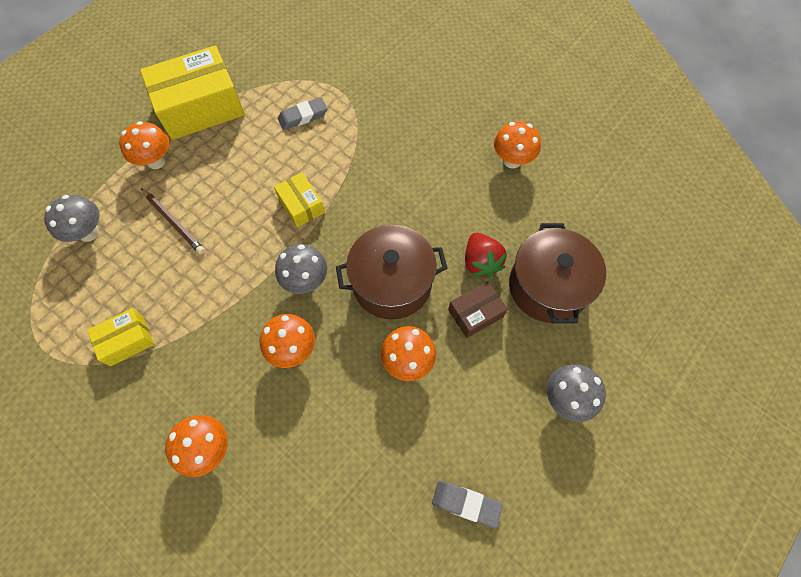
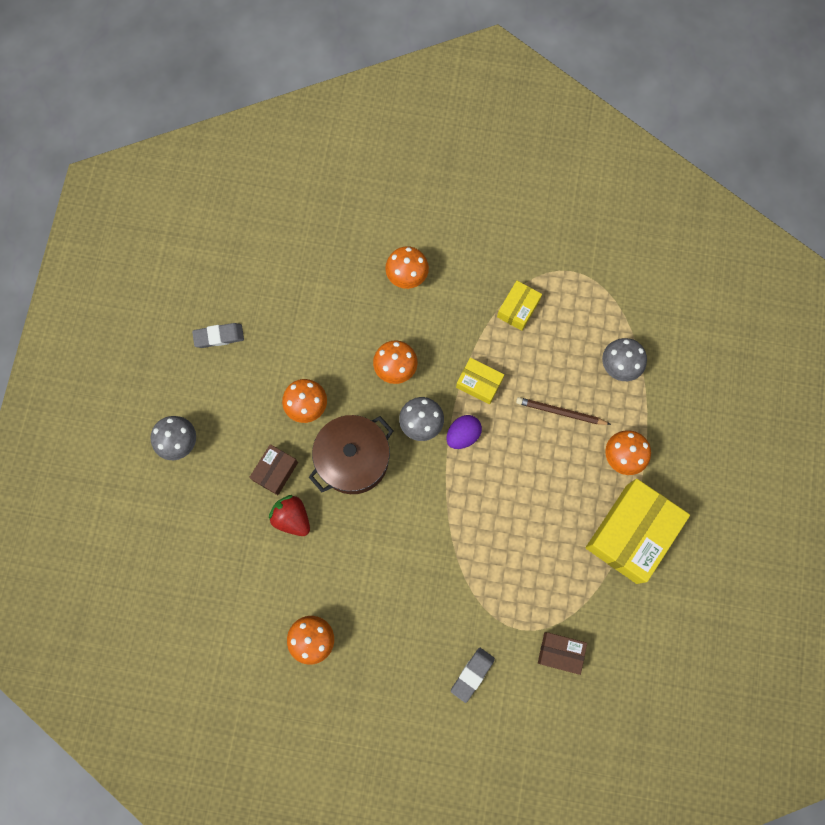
camera: 150 degrees right, 10 degrees up
yellow box [274,172,325,227] -> yellow box moved to [456,358,504,405]
grey eraser [278,97,327,130] -> grey eraser moved to [451,648,495,703]
brown pot [509,223,606,324] -> none
none -> purple egg [446,415,482,449]
none -> brown box [538,632,587,675]

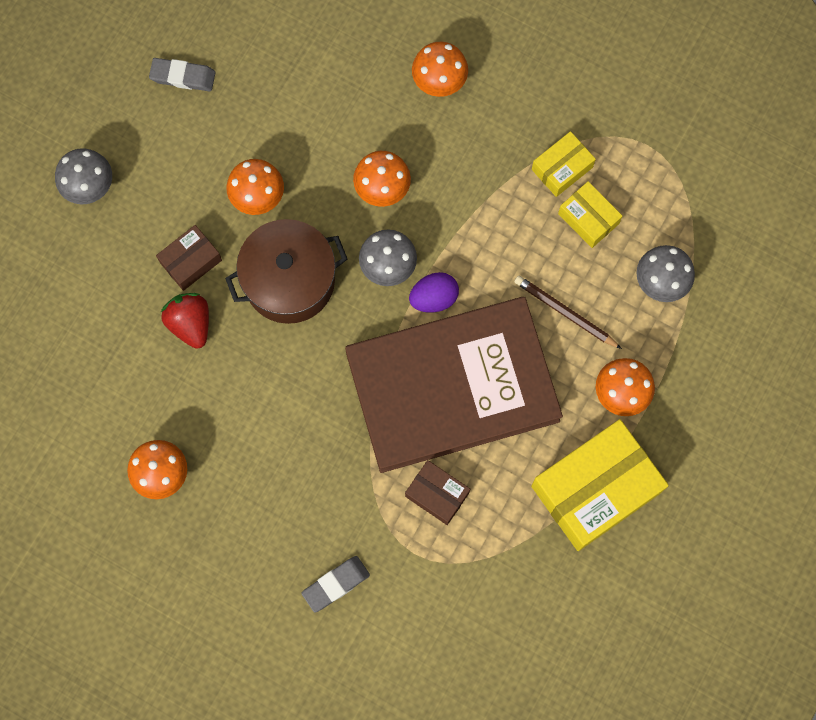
camera: 20 degrees right, 0 degrees up
yellow box [456,358,504,405] -> yellow box moved to [558,181,622,248]
brown box [538,632,587,675] -> brown box moved to [405,460,470,525]
none -> brown book [345,297,563,473]

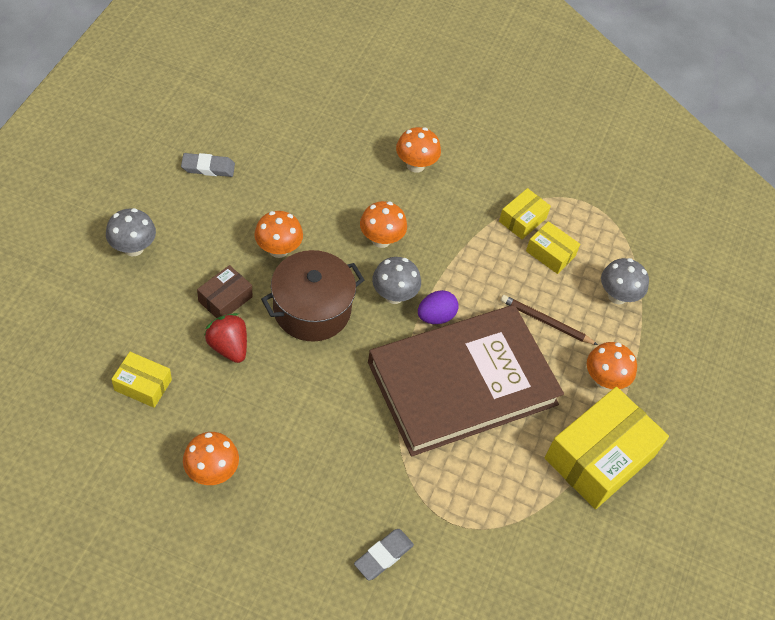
camera: 15 degrees left, 20 degrees down
brown box [405,460,470,525] -> none
none -> yellow box [111,352,172,408]

